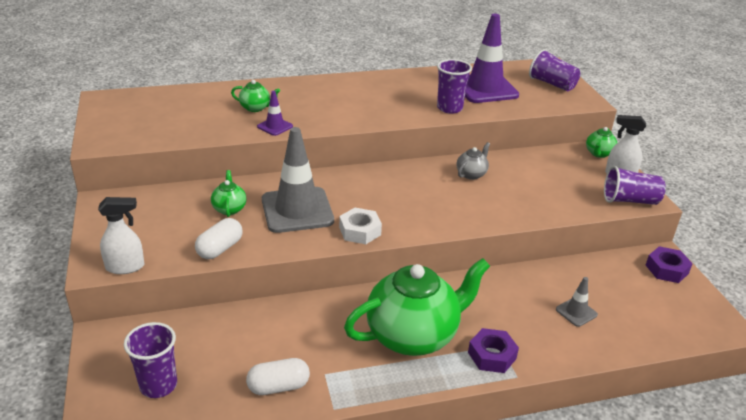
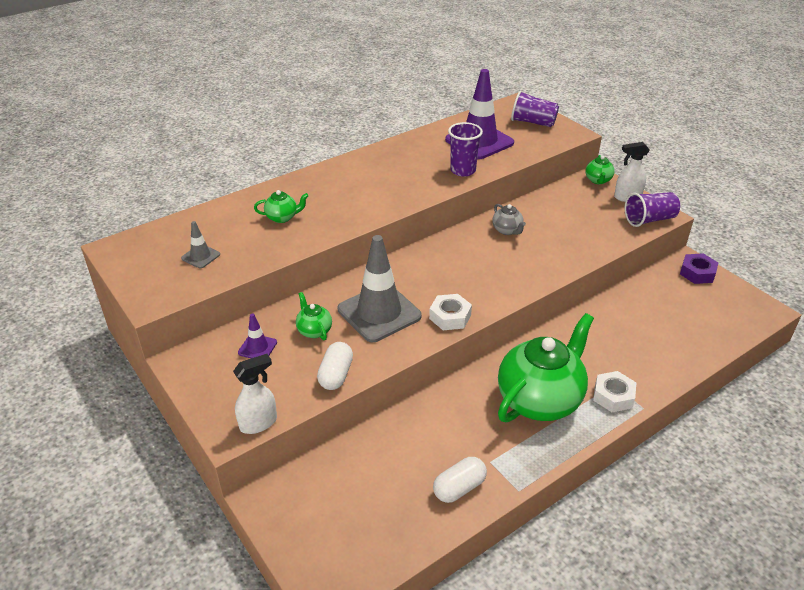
camera: 20 degrees left, 5 degrees up
purple cup [124,322,177,398] -> none
purple traffic cone [257,91,293,136] -> purple traffic cone moved to [238,313,277,358]
grey teapot [457,142,490,180] -> grey teapot turned 135 degrees clockwise [492,204,526,235]
purple nut [468,328,519,373] -> white nut [593,371,636,412]
grey traffic cone [556,277,598,327] -> grey traffic cone moved to [181,221,220,268]

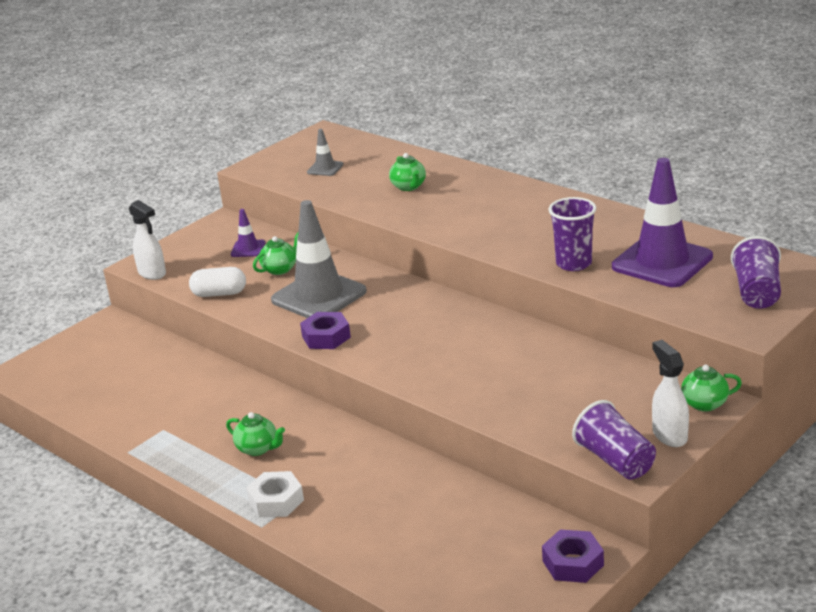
camera: 80 degrees right, 10 degrees down
white nut [429,294,472,330] -> purple nut [300,312,351,349]
white capsule [433,457,487,503] -> none
grey teapot [492,204,526,235] -> none
green teapot [498,313,594,422] -> green teapot [226,412,285,456], size x0.43

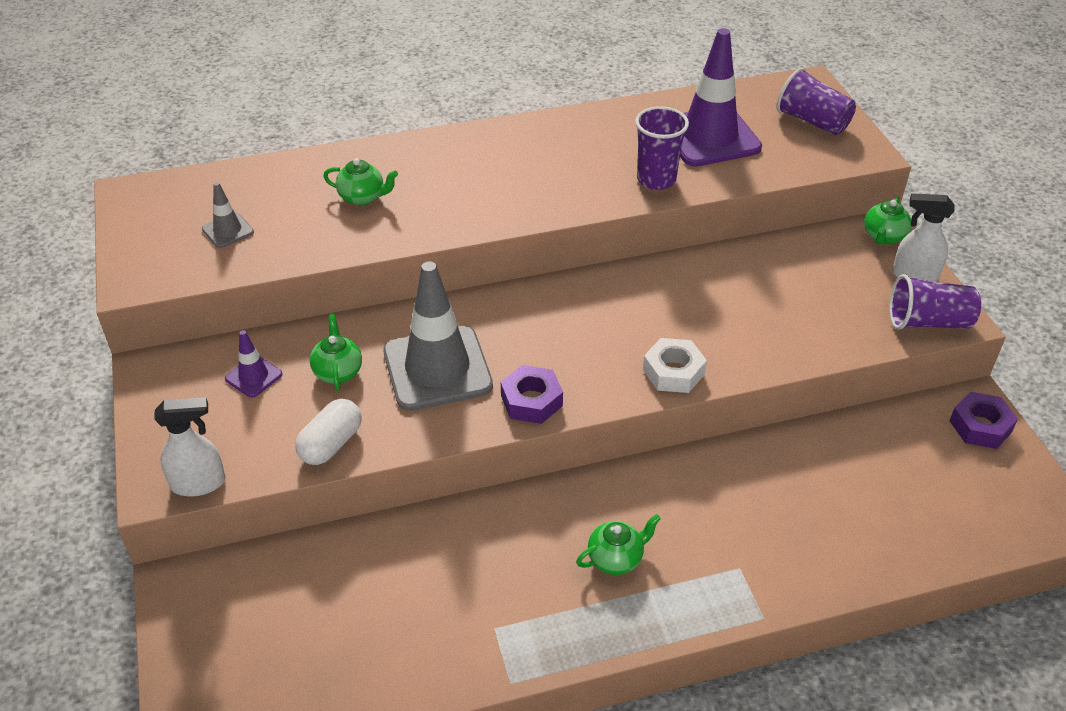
camera: 60 degrees left, 15 degrees up
white nut [246,471,304,517] -> white nut moved to [643,338,707,393]

